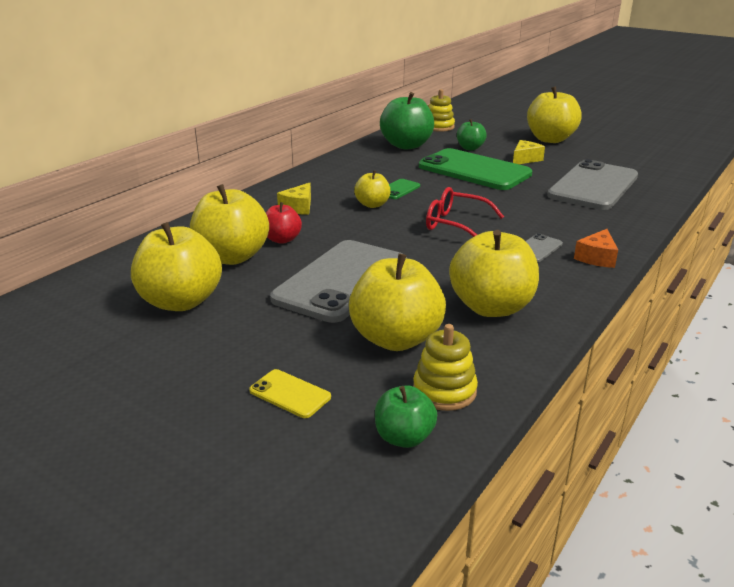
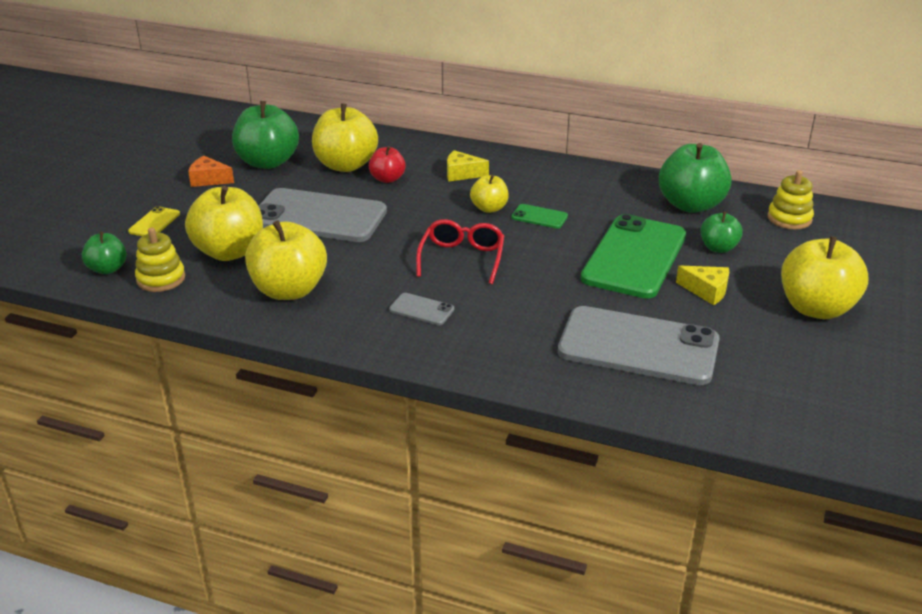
camera: 75 degrees right, 5 degrees up
yellow apple [131,222,222,311] -> green apple [232,101,299,169]
orange cheese [574,229,618,268] -> orange cheese moved to [188,156,234,187]

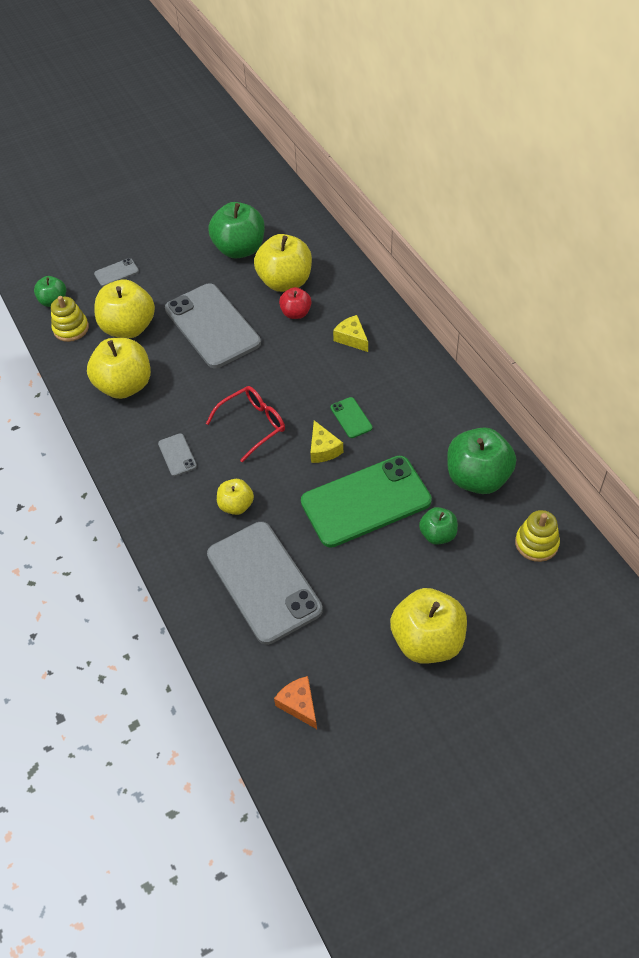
camera: 45 degrees right, 20 degrees up
yellow phone [128,206,180,236] -> grey phone [94,258,139,286]
orange cheese [188,156,234,187] -> orange cheese moved to [274,676,317,729]
yellow apple [470,175,509,213] -> yellow apple moved to [217,479,254,515]
yellow cheese [676,266,729,305] -> yellow cheese moved to [310,420,343,463]

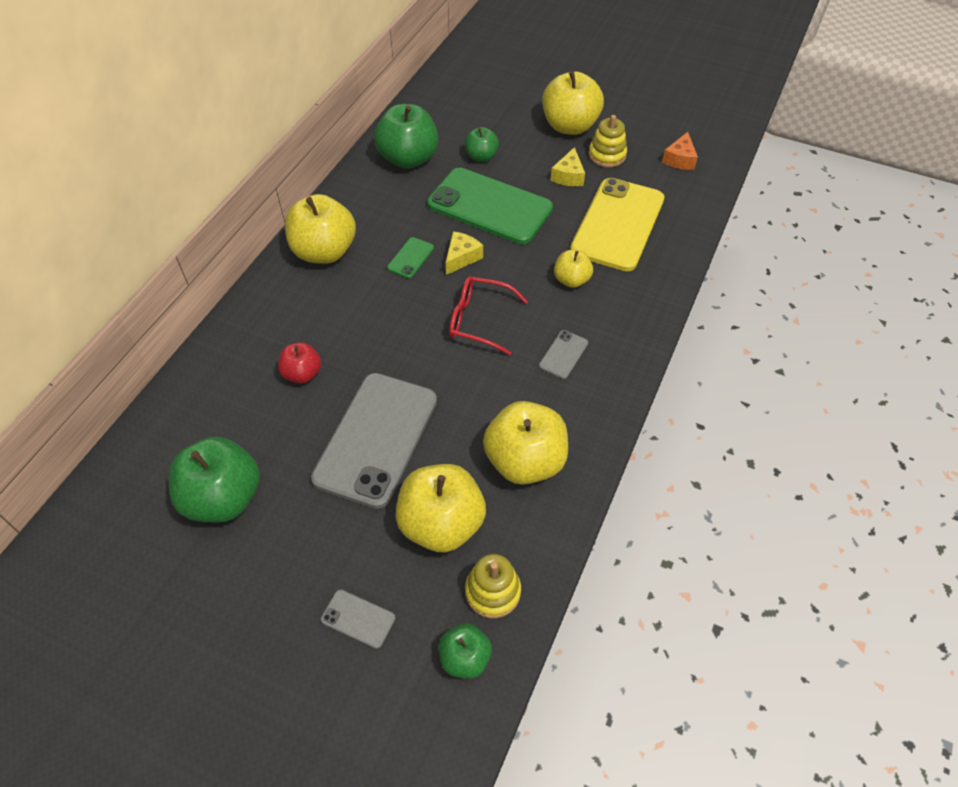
camera: 130 degrees left, 0 degrees up
grey phone [207,522,323,645] -> yellow phone [570,178,664,271]
yellow apple [254,234,312,292] -> yellow apple moved to [285,194,356,264]
yellow cheese [333,315,368,352] -> yellow cheese moved to [551,147,585,186]
yellow stacking toy [515,510,560,562] -> yellow stacking toy moved to [588,115,627,167]

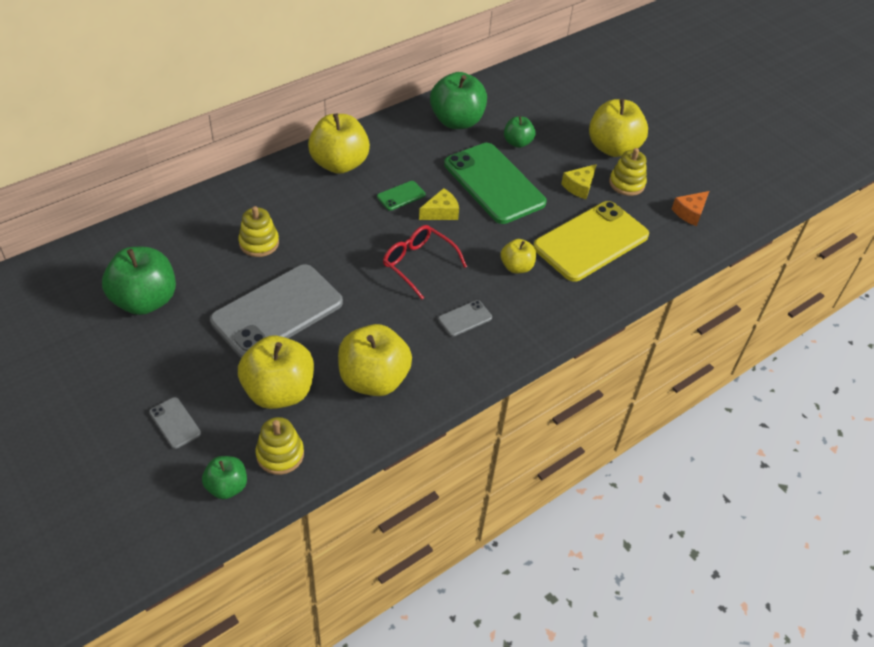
camera: 25 degrees right, 5 degrees down
red apple [278,342,321,384] -> yellow stacking toy [238,206,279,257]

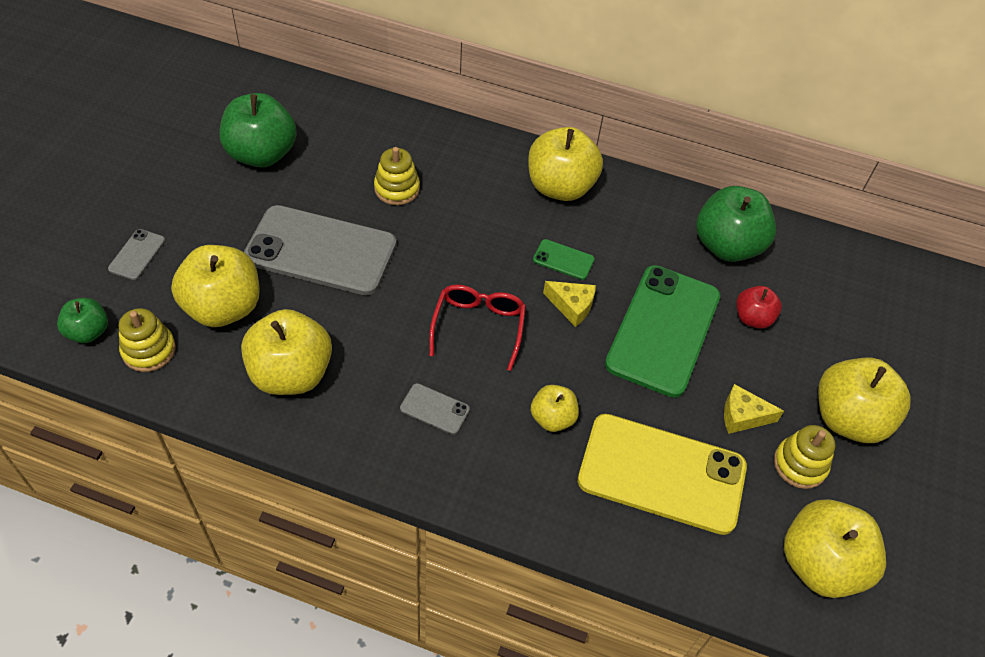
camera: 55 degrees right, 5 degrees up
green apple [504,116,535,148] -> red apple [736,286,782,329]
orange cheese [672,191,709,226] -> yellow apple [784,499,886,598]

